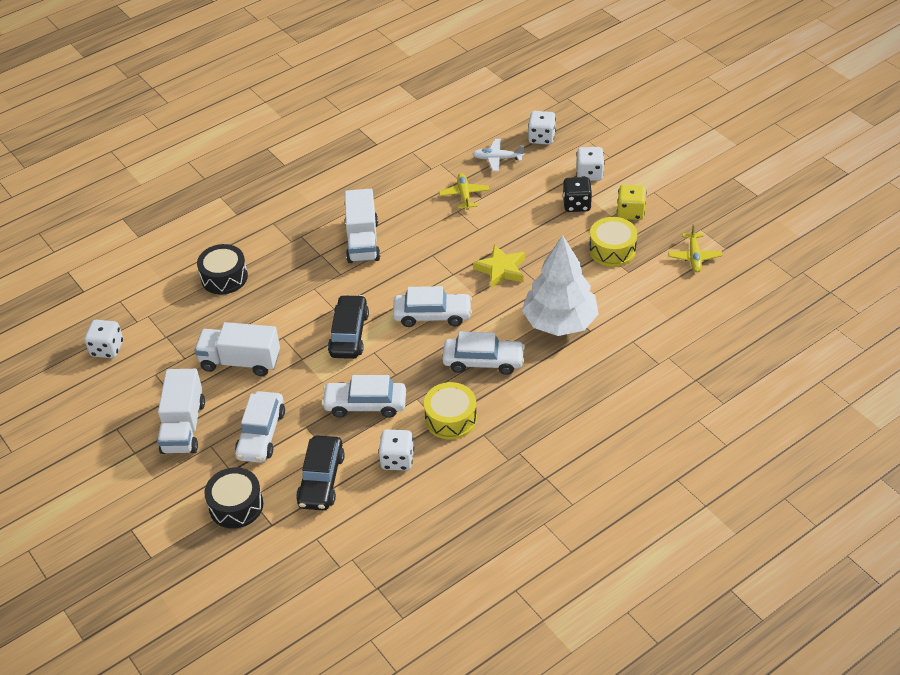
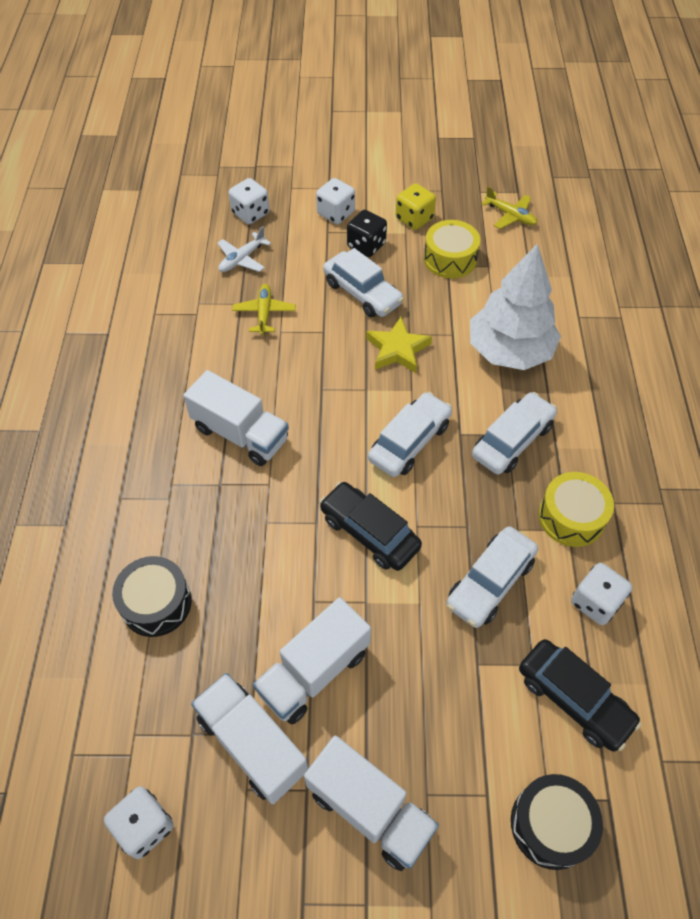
camera: 55 degrees left, 10 degrees up
white car [235,391,285,463] -> white car moved to [323,248,404,317]
yellow plane [439,173,489,210] -> yellow plane turned 60 degrees clockwise [232,284,296,335]
none -> white truck [191,673,308,804]

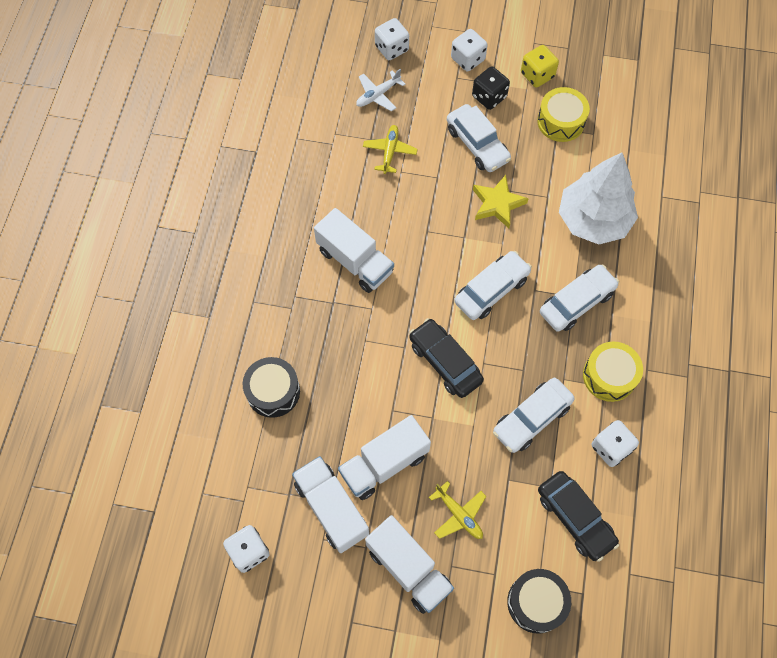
camera: 10 degrees right, 10 degrees up
yellow plane [481,187,537,229] -> yellow plane moved to [429,481,487,539]

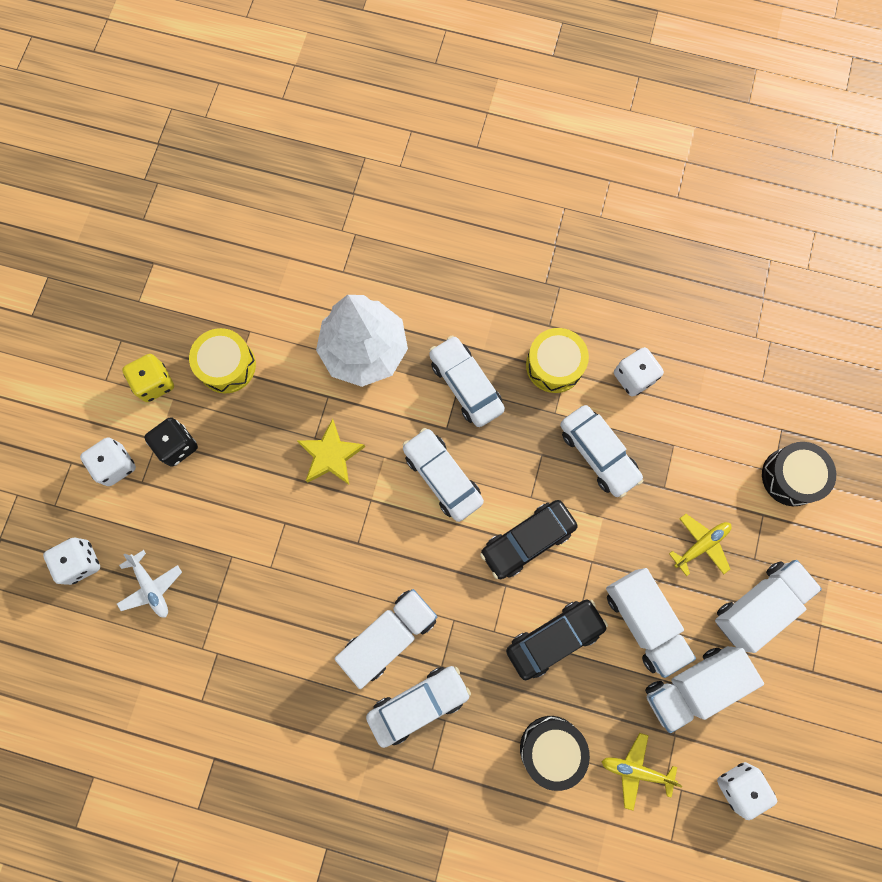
camera: 85 degrees left, 10 degrees up
yellow plane [363,125,418,174] -> yellow plane moved to [601,733,682,811]
white car [447,104,511,172] -> white car moved to [366,666,471,748]
black car [538,471,619,562] -> black car moved to [506,599,608,680]

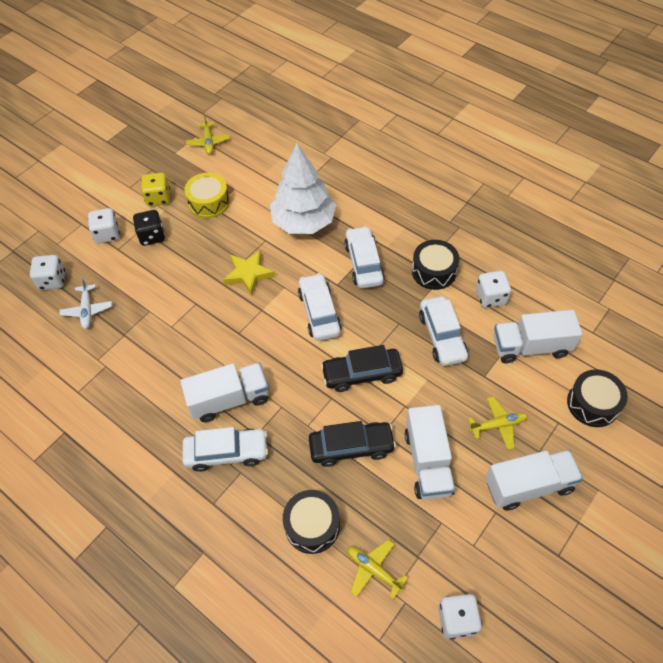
camera: 25 degrees right, 20 degrees down
yellow drum [526,328,589,393] -> black drum [412,240,459,290]
white truck [645,646,764,733] -> white truck moved to [493,310,582,363]
none -> yellow plane [186,115,230,155]

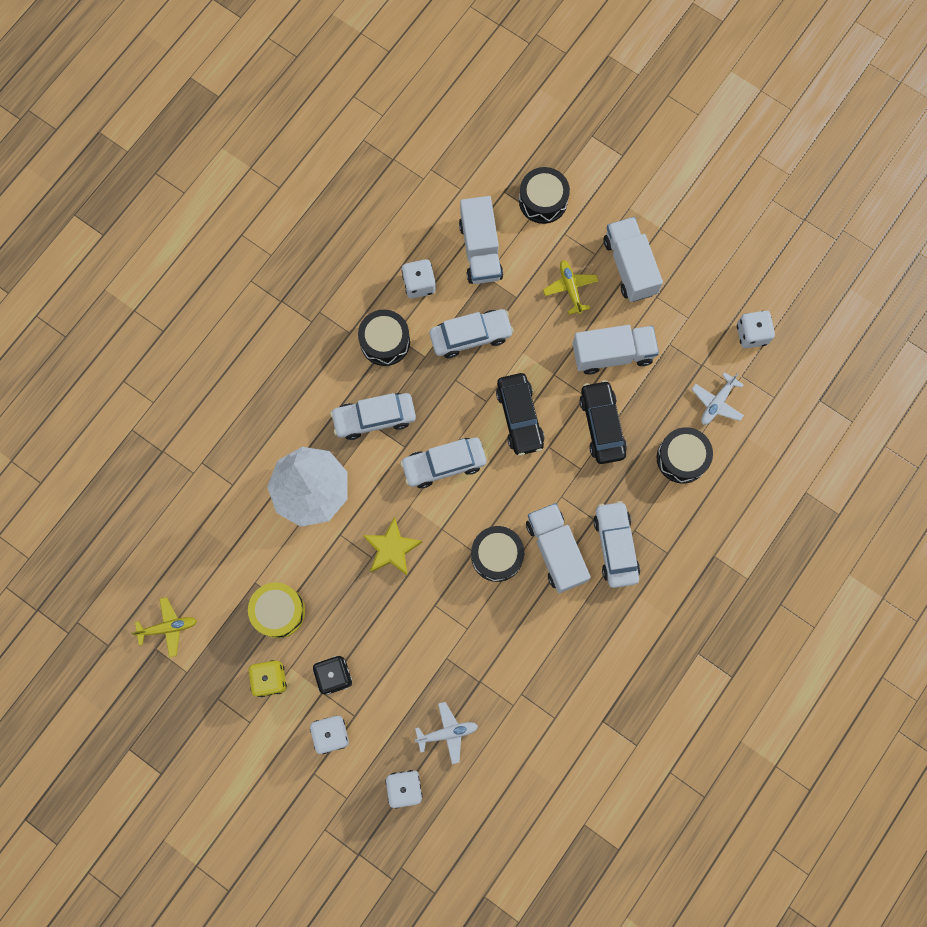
camera: 95 degrees left, 20 degrees up
yellow plane [347,539,408,599] -> white plane [692,372,744,425]
none -> black drum [471,526,524,582]

